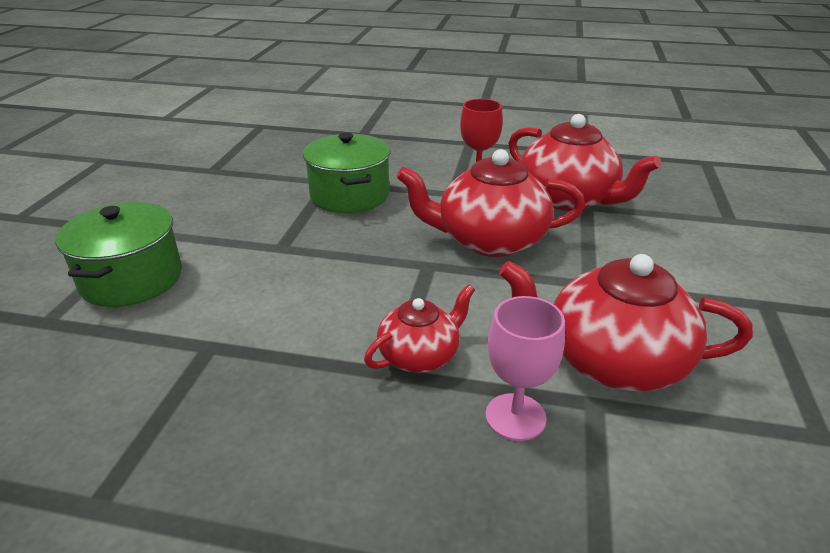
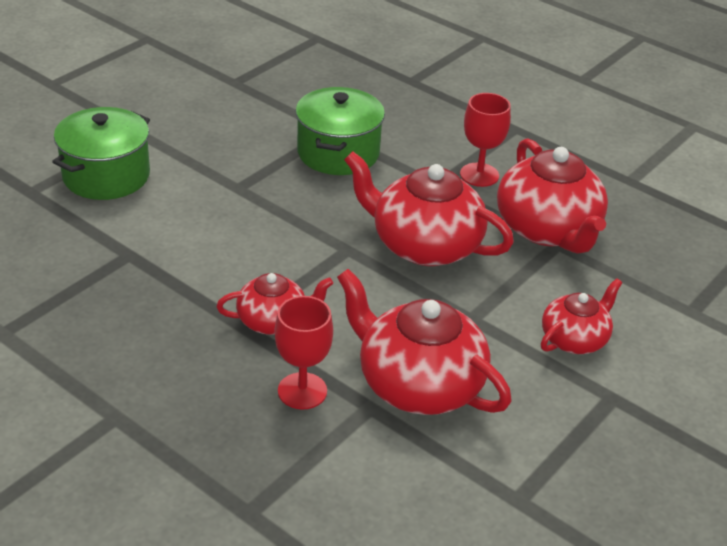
camera: 25 degrees right, 5 degrees up
pink goblet [486,296,565,441] -> red goblet [275,296,333,410]
none -> red teapot [541,278,622,354]

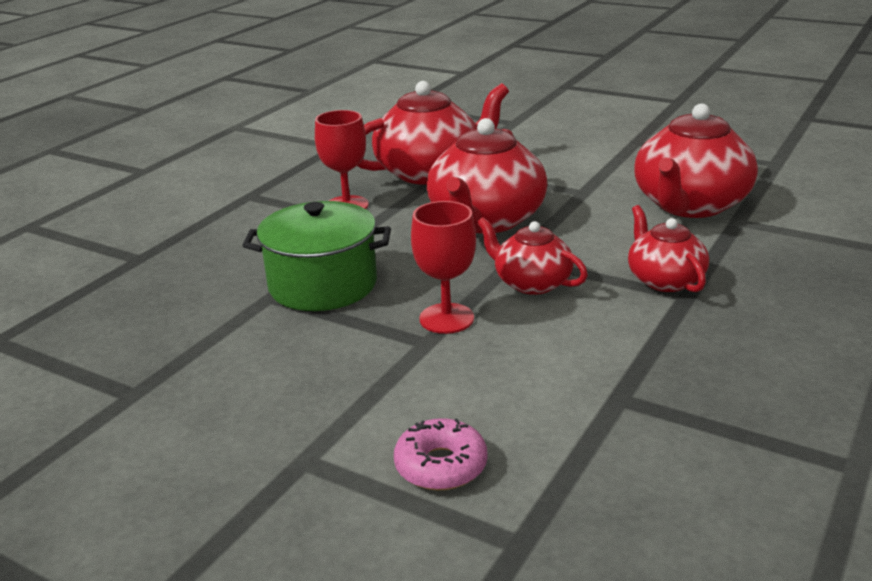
camera: 95 degrees left, 10 degrees down
green pot [52,107,150,200] -> pink donut [394,418,488,490]
red goblet [275,296,333,410] -> red goblet moved to [411,201,476,334]
red teapot [541,278,622,354] -> red teapot moved to [477,217,588,295]

